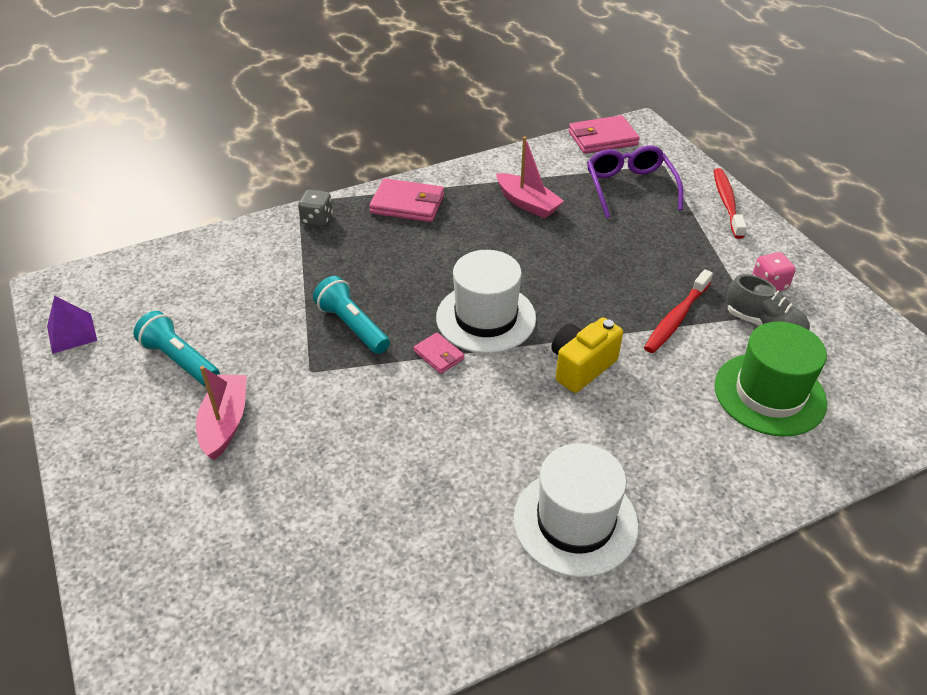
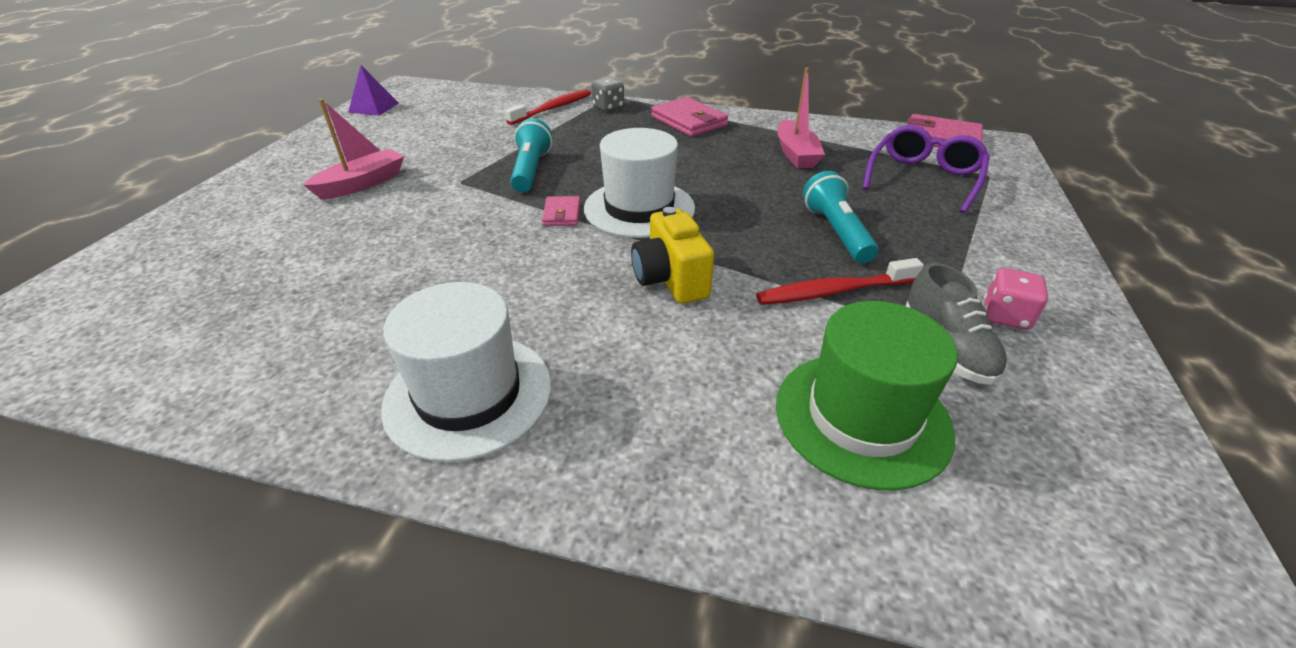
camera: 40 degrees right, 5 degrees down
turquoise flashlight [133,311,220,386] -> turquoise flashlight moved to [803,171,878,263]
yellow camera [551,318,623,393] -> yellow camera turned 105 degrees counterclockwise [631,207,714,304]
red toothbrush [714,168,747,239] -> red toothbrush moved to [505,90,591,125]

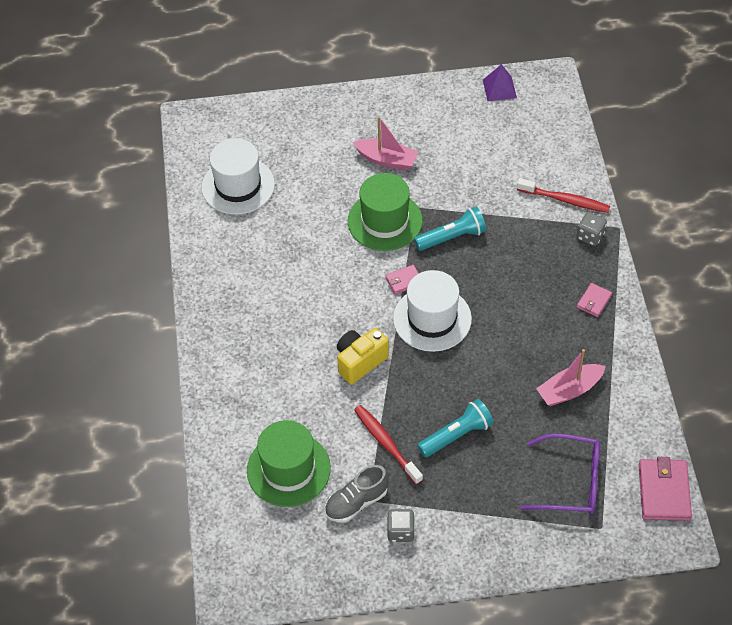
camera: 70 degrees right, 15 degrees up
white hat [381,282,551,462] -> white hat moved to [201,138,275,215]
pink wallet [651,97,728,137] -> pink wallet [577,283,612,317], size x0.55
pink dice [984,268,1048,330] -> grey dice [387,509,415,542]
none -> green hat [348,173,423,251]

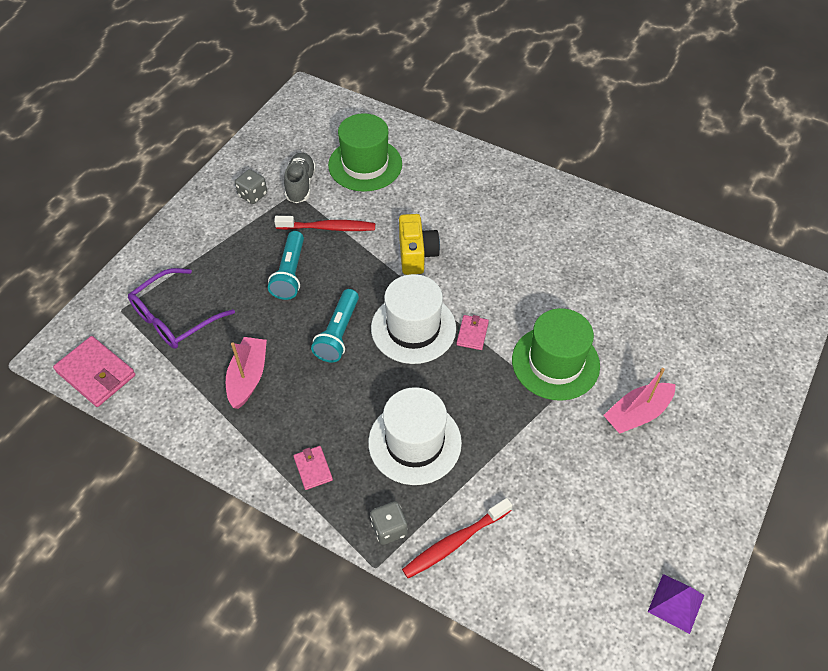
camera: 125 degrees right, 0 degrees up
white hat [201,138,275,215] -> white hat moved to [368,387,462,485]
turquoise flashlight [414,206,486,251] -> turquoise flashlight moved to [311,289,359,362]

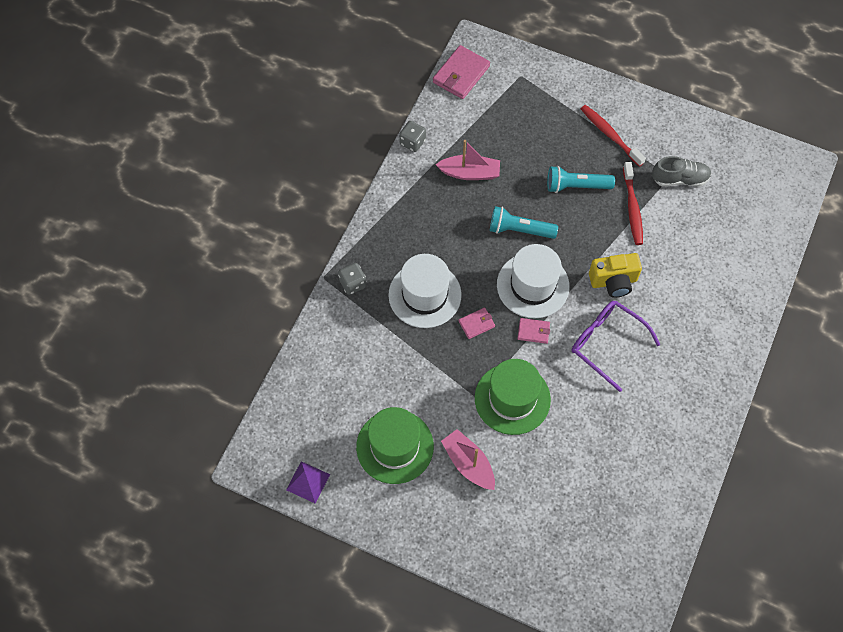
camera: 85 degrees right, 10 degrees up
purple glasses [128,268,235,349] -> purple glasses moved to [572,301,661,392]
grey dice [235,169,267,204] -> grey dice moved to [399,121,426,152]
pink wallet [293,446,333,490] -> pink wallet moved to [459,308,495,339]
green hat [328,113,402,192] -> green hat moved to [356,407,434,484]
red toothbrush [402,498,512,579] -> red toothbrush moved to [581,105,646,167]

